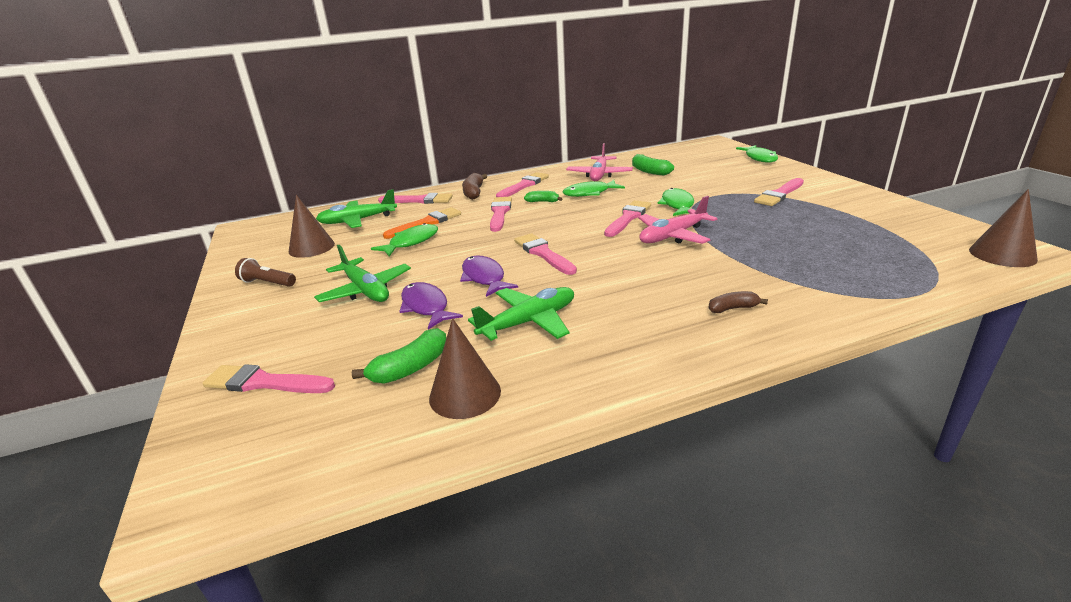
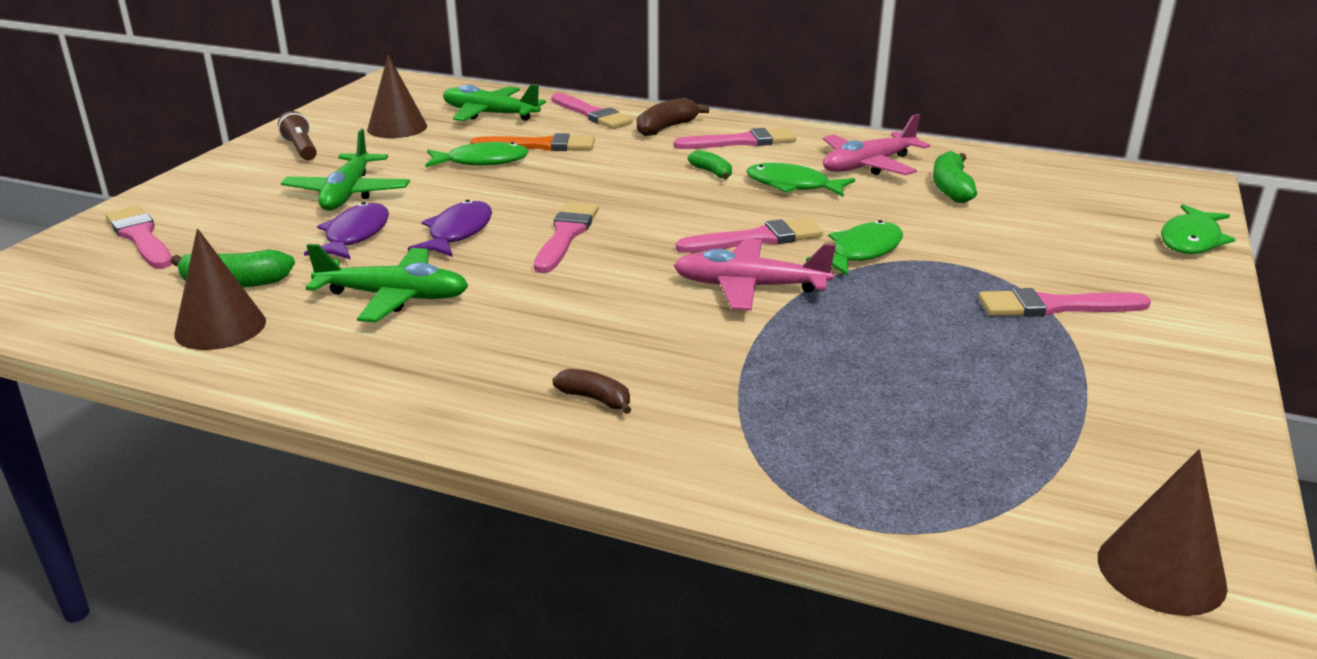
camera: 40 degrees right, 0 degrees up
pink brush [490,197,512,232] -> none

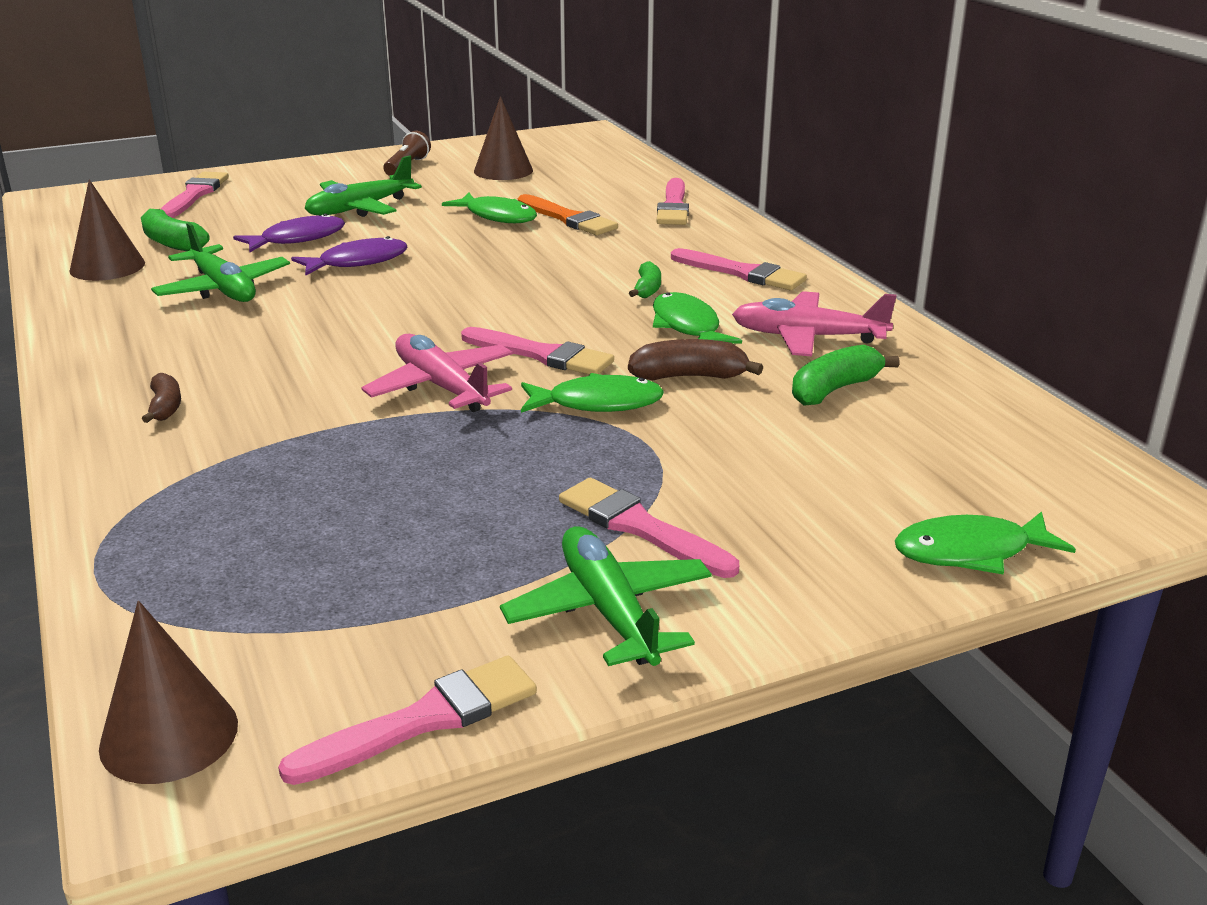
camera: 45 degrees right, 0 degrees up
green plane [443,84,546,121] -> green plane moved to [500,526,712,666]
pink brush [534,202,599,273] -> pink brush moved to [278,655,537,785]
brown banana [637,98,709,136] -> brown banana moved to [628,339,763,380]

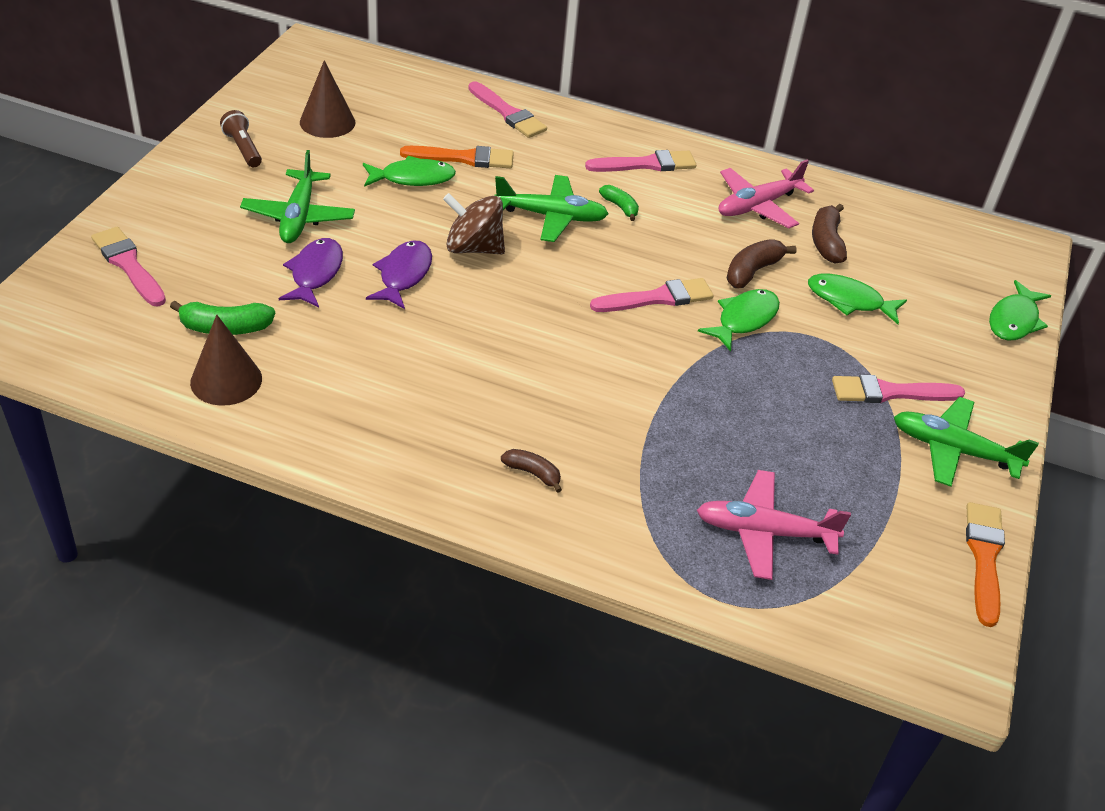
camera: 50 degrees left, 15 degrees up
brown cone [99,601,238,784] -> none
green plane [151,222,290,302] -> green plane moved to [494,175,609,242]
pink brush [278,655,537,785] -> orange brush [966,502,1005,627]
pink plane [361,334,513,412] -> pink plane moved to [697,470,851,580]
green fish [653,292,742,344] -> green fish moved to [808,274,907,324]
green banana [792,345,899,406] -> brown banana [812,204,847,264]
none -> brown spinning top [443,193,505,254]

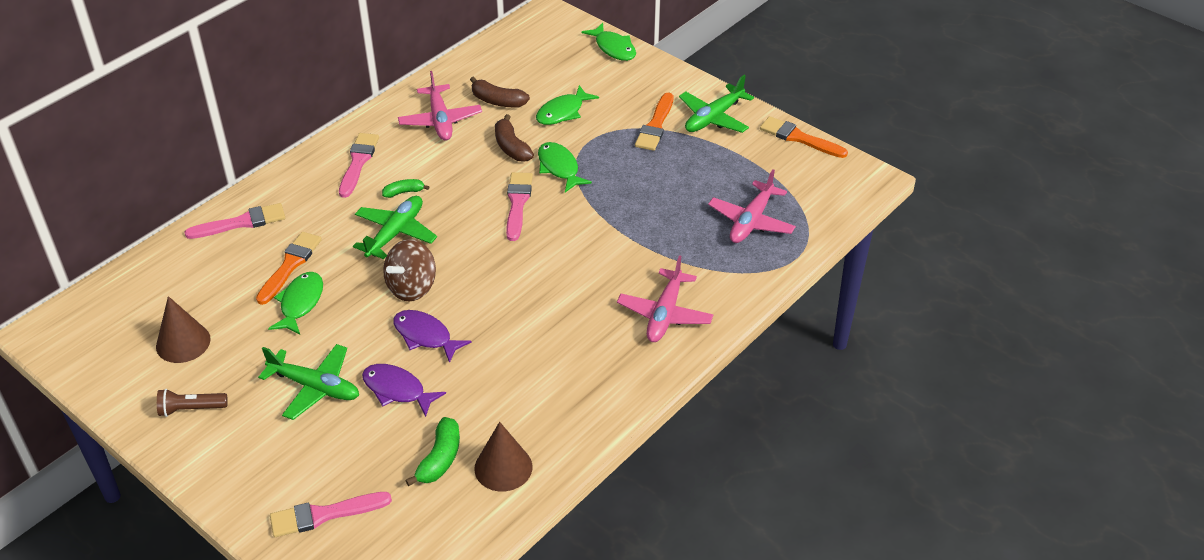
camera: 65 degrees left, 0 degrees up
brown banana [501,449,562,493] -> pink plane [617,255,714,342]
pink brush [832,375,965,403] -> orange brush [635,93,674,151]

